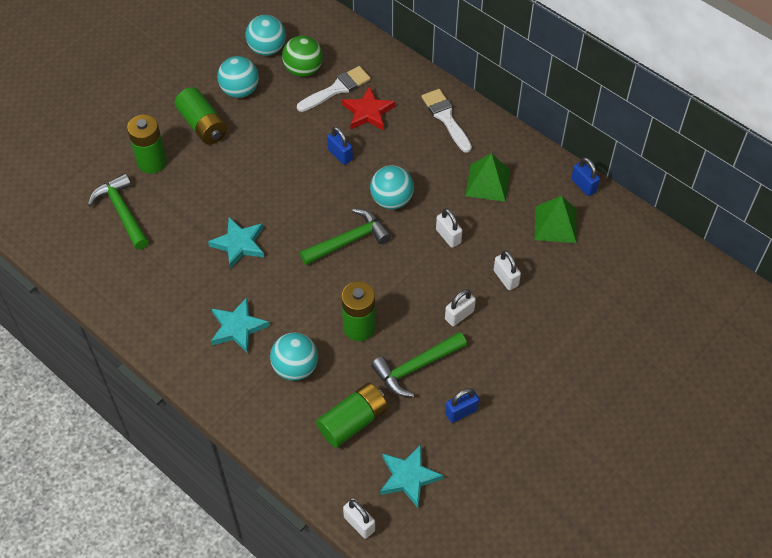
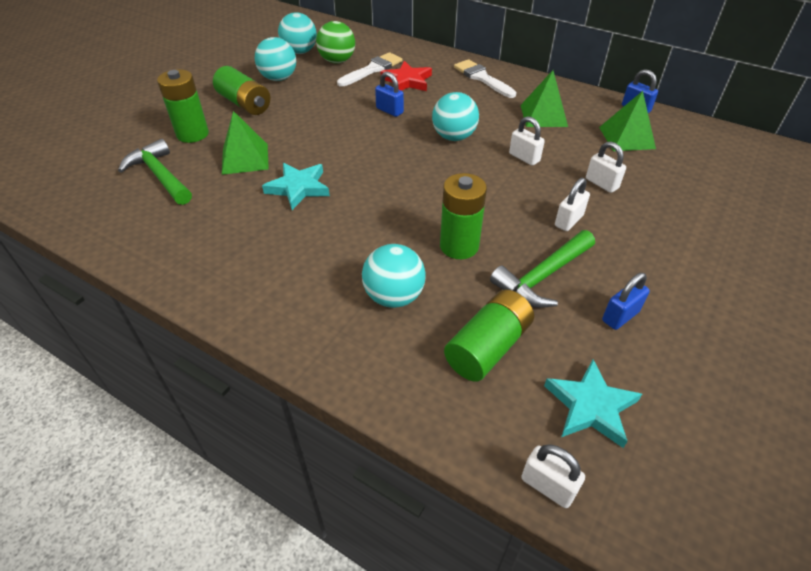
camera: 10 degrees left, 10 degrees down
turquoise star [211,298,270,354] -> none
green hammer [300,208,391,265] -> none
none -> green pyramid [222,111,269,175]

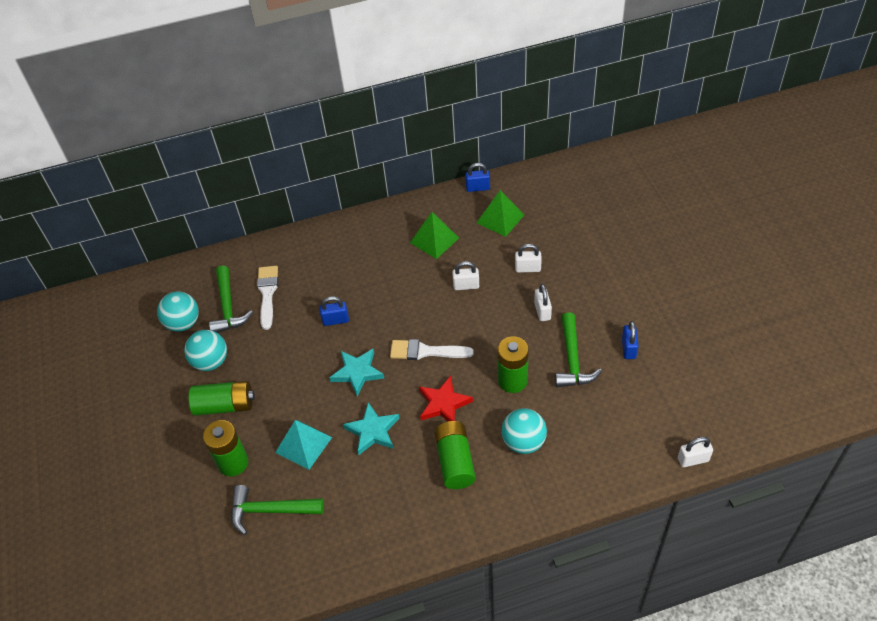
camera: 45 degrees left, 5 degrees up
green pyramid [222,111,269,175] -> turquoise pyramid [275,420,332,470]
green ball [316,21,355,63] -> green hammer [209,265,253,333]
red star [381,61,432,91] -> red star moved to [419,376,473,422]
turquoise ball [432,92,479,141] -> none
green battery [444,290,534,382] -> green battery moved to [435,421,476,489]
white brush [454,59,516,98] -> white brush moved to [390,339,474,360]
turquoise star [544,359,642,448] -> turquoise star moved to [329,349,385,397]

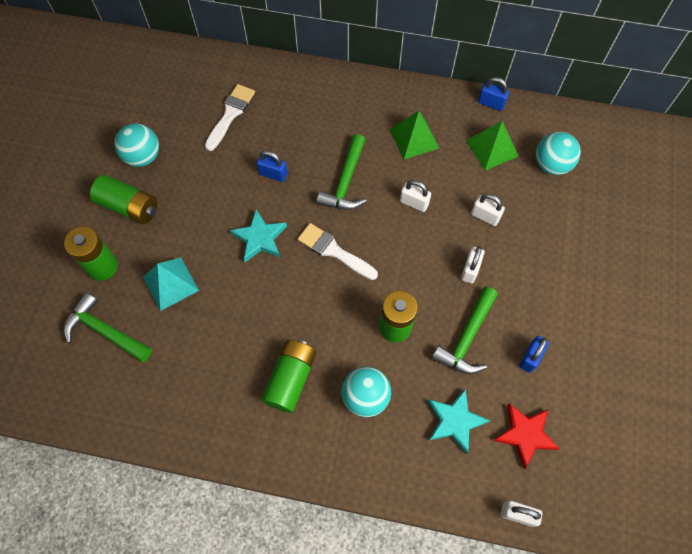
camera: 25 degrees right, 15 degrees up
turquoise ball [157,291,199,332] -> turquoise ball moved to [536,132,581,175]
green hammer [209,265,253,333] -> green hammer moved to [317,134,366,210]
turquoise star [343,402,399,455] -> turquoise star moved to [428,388,490,454]
red star [419,376,473,422] -> red star moved to [493,404,560,469]

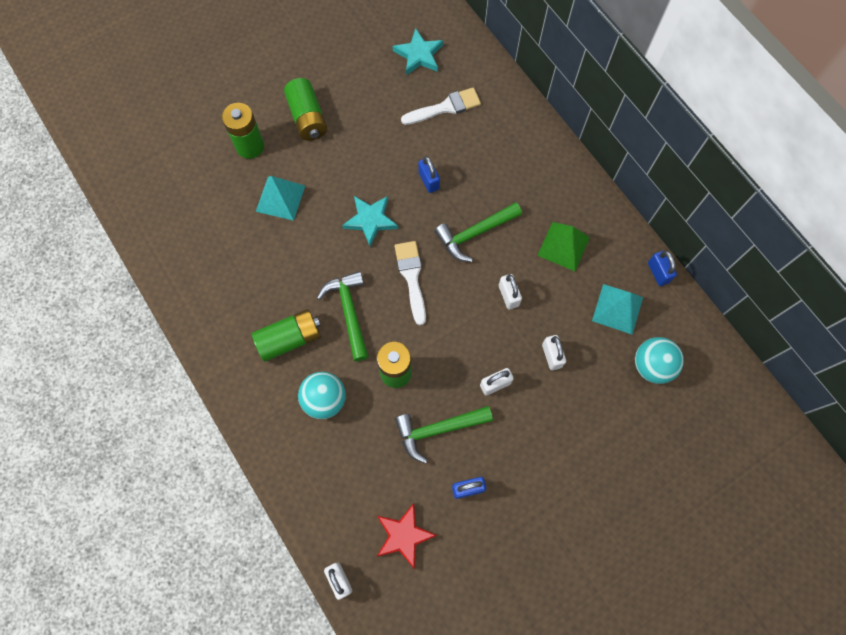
camera: 45 degrees right, 5 degrees up
green hammer [64,292,152,362] -> green hammer moved to [317,271,369,361]
turquoise ball [114,123,159,167] -> none
turquoise star [428,388,490,454] -> turquoise star moved to [393,28,443,75]
green pyramid [466,121,519,170] -> turquoise pyramid [592,284,643,335]

